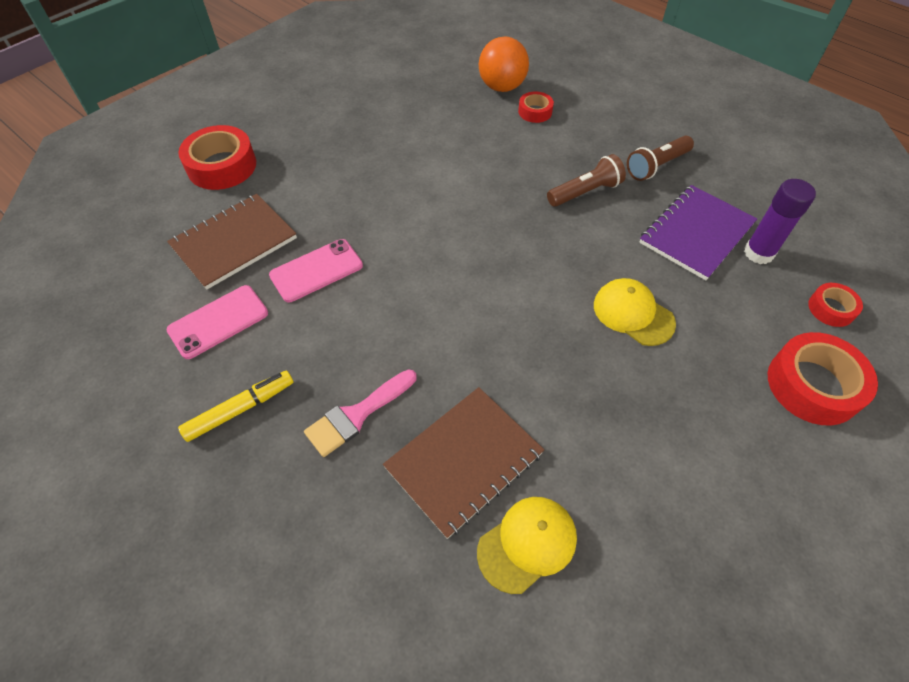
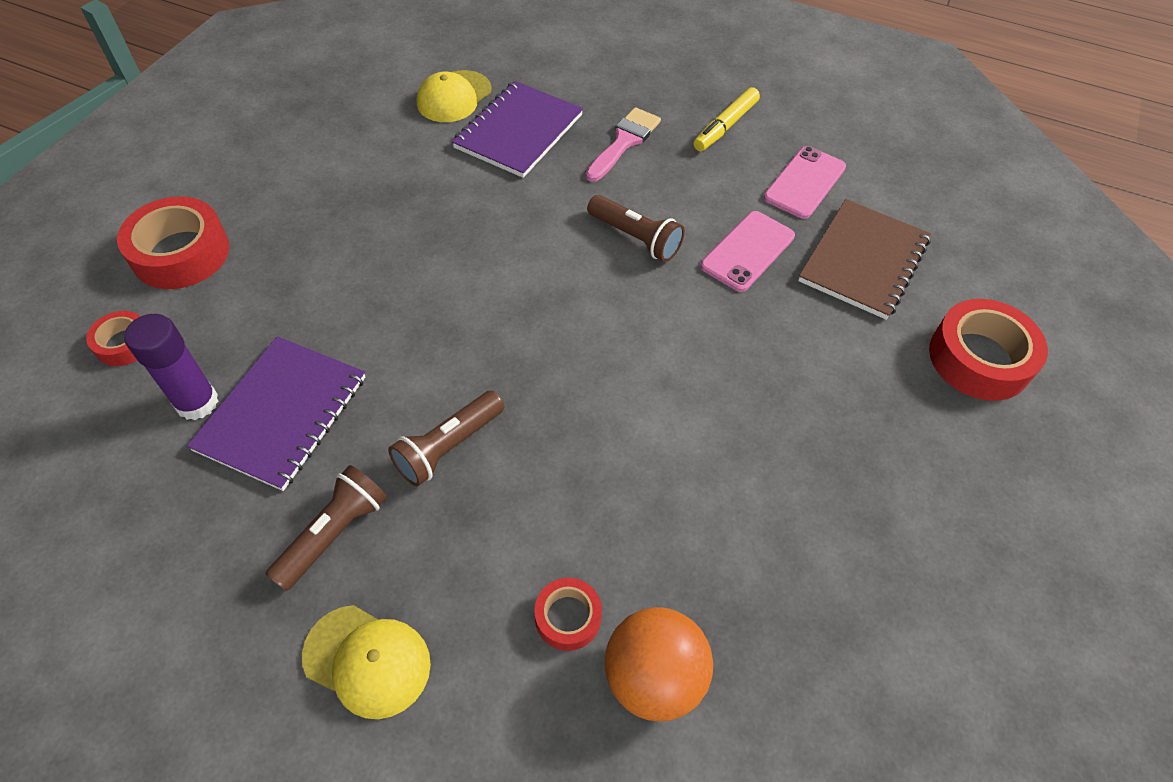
camera: 160 degrees right, 0 degrees up
brown notebook [383,387,544,539] -> purple notebook [452,81,583,178]
yellow cap [594,278,676,346] -> yellow cap moved to [302,605,431,719]
none -> brown flashlight [587,195,685,262]

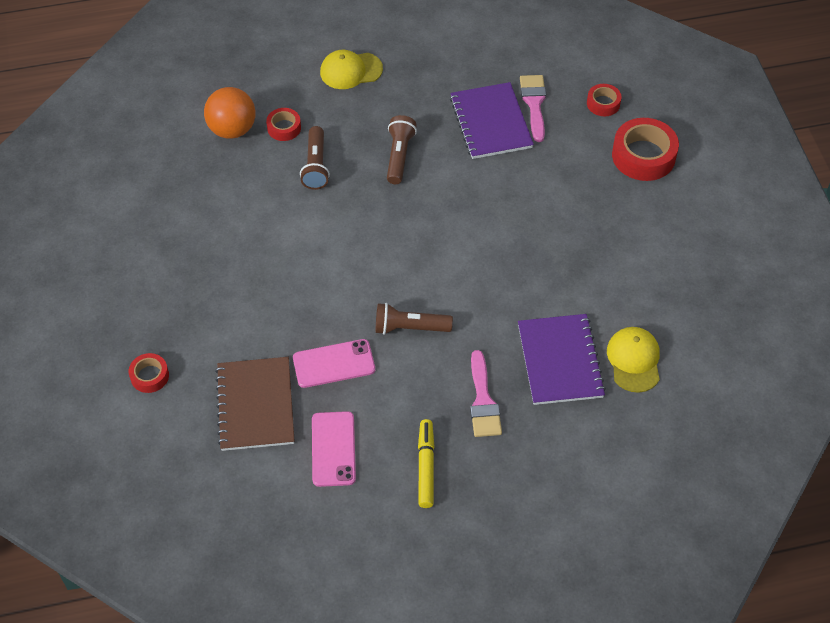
camera: 145 degrees right, 0 degrees up
purple glue stick [124,314,218,420] -> pink brush [520,75,546,142]
brown flashlight [266,465,387,591] -> brown flashlight moved to [300,126,330,190]
pink phone [701,211,795,292] -> pink phone turned 75 degrees clockwise [293,339,375,388]
red tape [929,299,1048,401] -> red tape [128,353,169,393], size x0.54

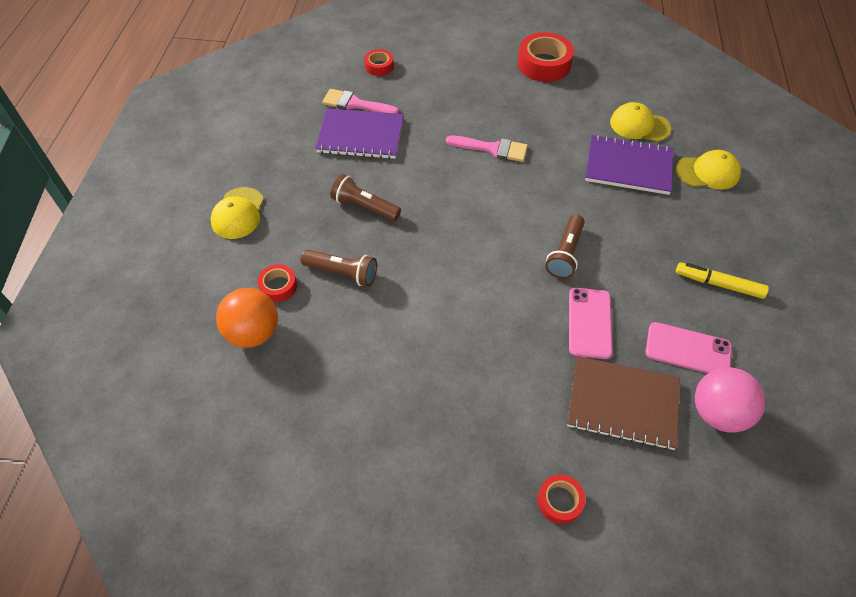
camera: 70 degrees left, 0 degrees up
pink brush [470,350,502,437] -> pink brush moved to [446,135,528,162]
red tape [612,118,679,181] -> red tape moved to [518,32,574,82]
none -> yellow cap [676,150,741,190]
none -> pink ball [695,367,766,433]

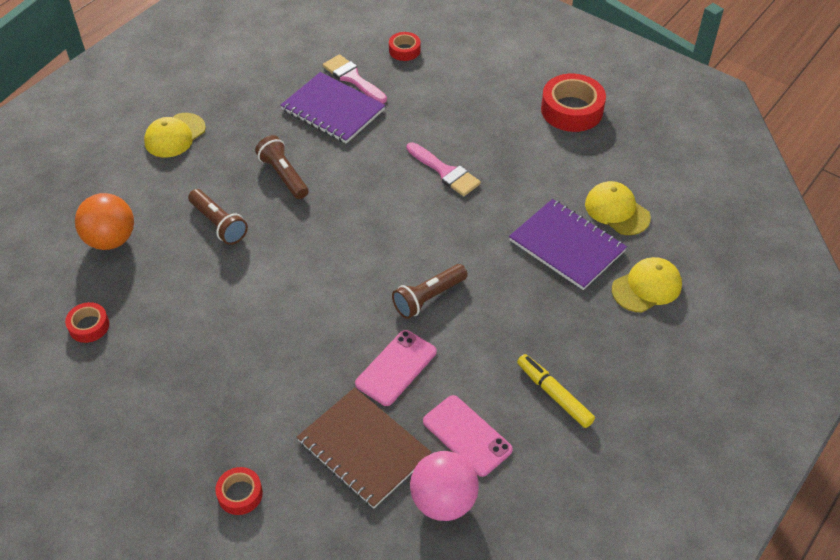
camera: 30 degrees right, 5 degrees down
red tape [257,264,297,302] -> red tape moved to [65,302,109,343]
yellow cap [676,150,741,190] -> yellow cap turned 60 degrees counterclockwise [612,257,682,313]

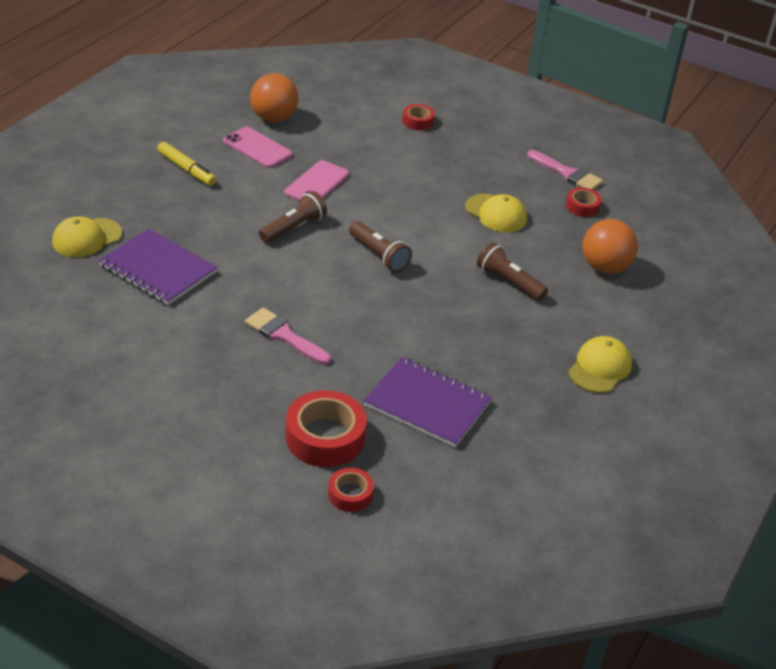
camera: 170 degrees right, 10 degrees down
brown flashlight [255,135,308,199] -> brown flashlight moved to [349,221,412,272]
brown notebook [297,387,432,509] -> none
pink brush [323,54,387,104] -> pink brush moved to [527,150,603,190]
pink ball [410,451,479,521] -> orange ball [250,73,299,122]
red tape [541,73,606,132] -> red tape moved to [286,390,367,467]
yellow cap [585,181,651,235] -> yellow cap moved to [465,194,527,232]

